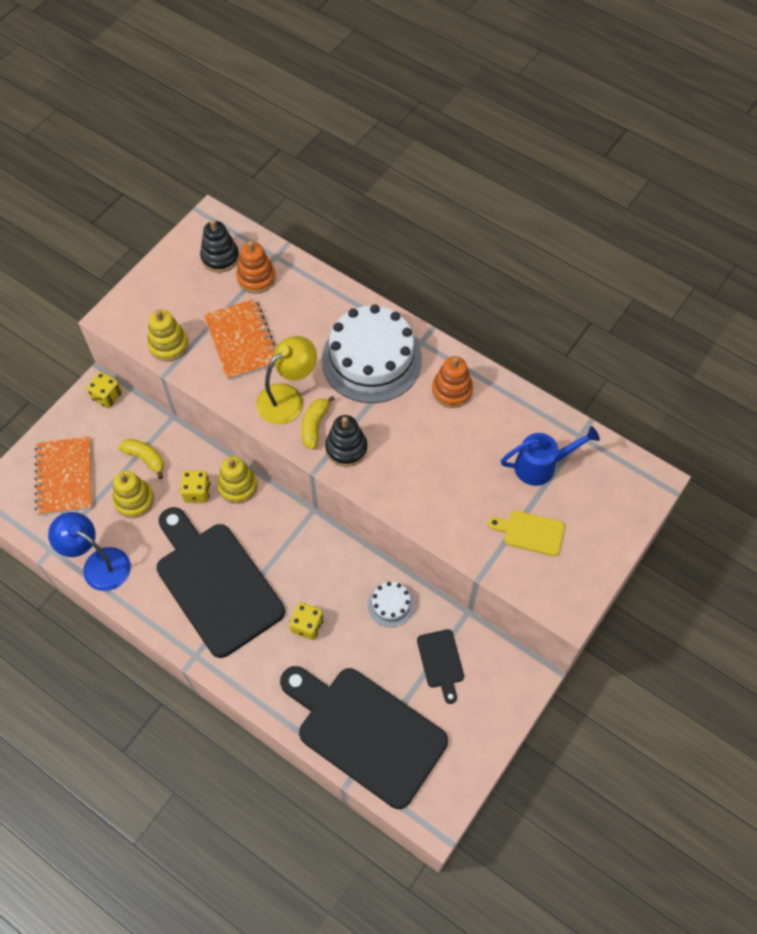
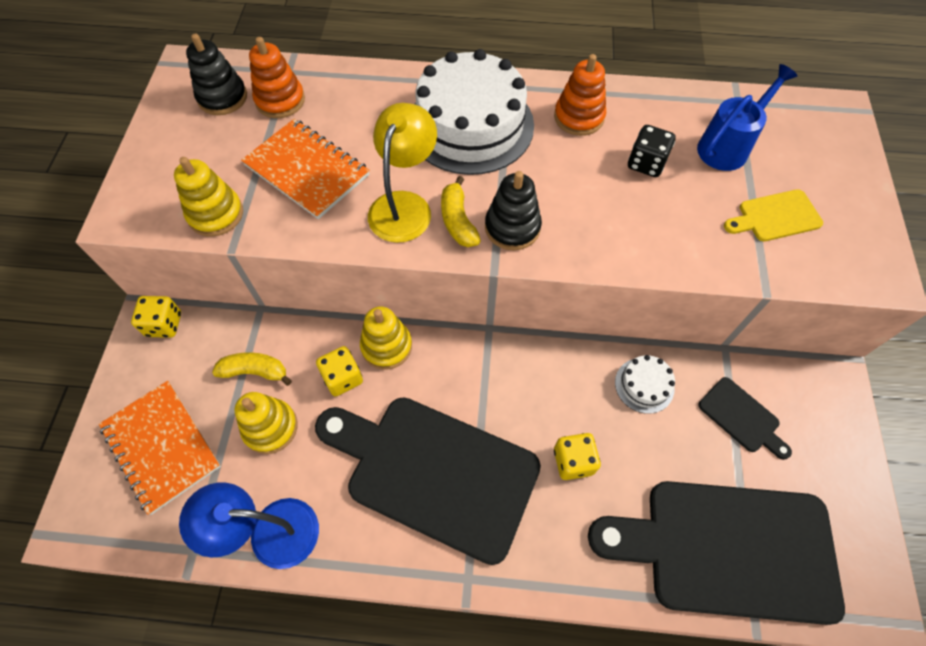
camera: 30 degrees left, 0 degrees up
none -> black dice [628,125,676,177]

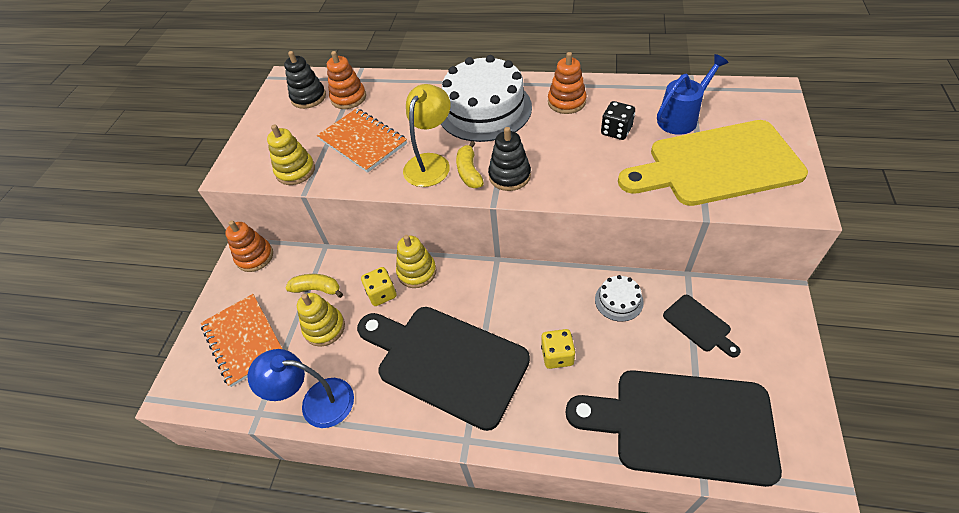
camera: 10 degrees right, 10 degrees down
yellow dice [131,296,181,338] -> orange stacking toy [225,220,273,272]
yellow cutting board [724,189,823,242] -> yellow cutting board [618,120,808,206], size x2.33

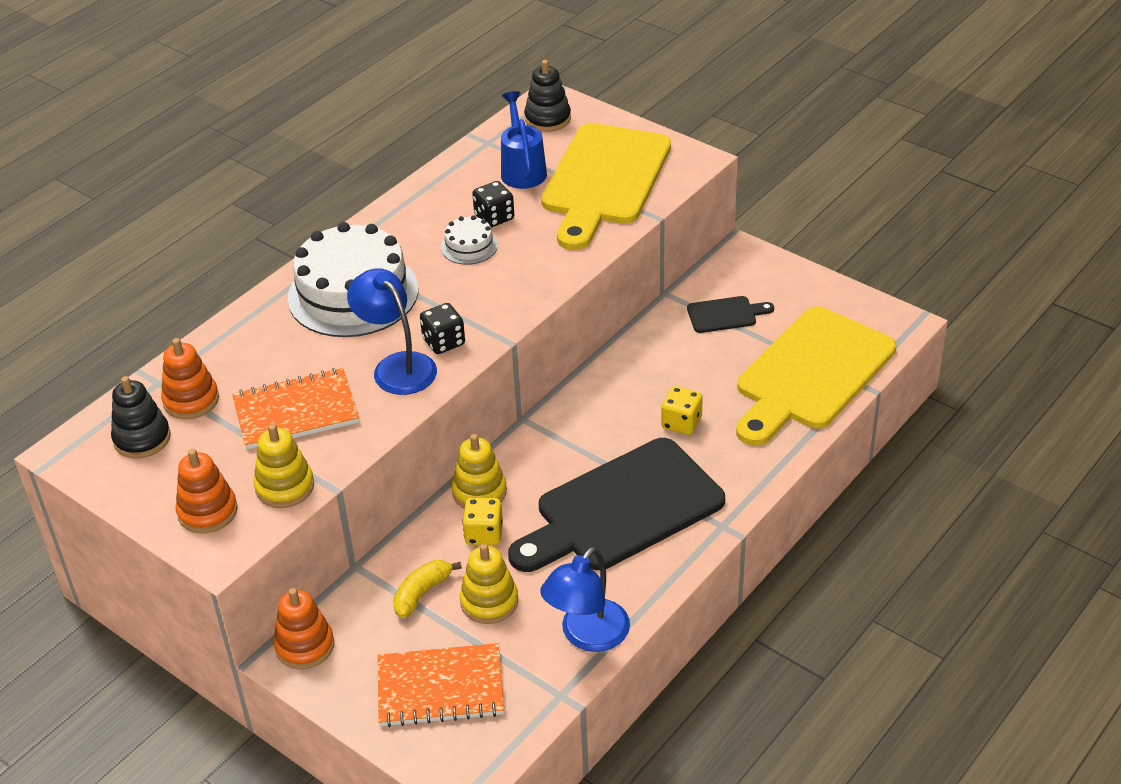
camera: 65 degrees left, 10 degrees down
yellow lamp [403,84,451,187] -> blue lamp [347,268,437,395]
yellow banana [456,141,484,188] -> black dice [420,303,465,354]
black stacking toy [488,127,531,191] -> black stacking toy moved to [524,60,571,132]
orange stacking toy [548,52,587,114] -> orange stacking toy moved to [176,449,238,533]
black cutting board [566,370,782,487] -> yellow cutting board [736,307,896,446]
white cake [595,275,644,322] -> white cake moved to [441,215,498,265]

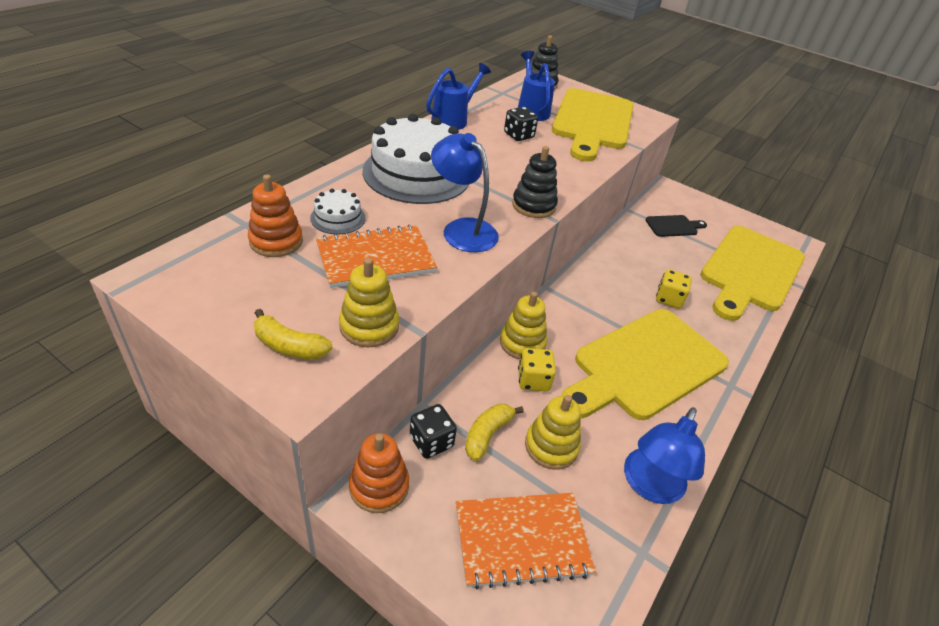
camera: 10 degrees left, 0 degrees up
black stacking toy [111,376,171,459] -> black stacking toy moved to [512,146,558,218]
orange stacking toy [176,449,238,533] -> yellow banana [254,309,333,360]
black dice [420,303,465,354] -> black dice moved to [410,404,457,459]
white cake [441,215,498,265] -> white cake moved to [310,189,366,234]
black cutting board [508,438,725,572] -> yellow cutting board [561,309,729,420]
none -> blue watering can [426,63,491,130]

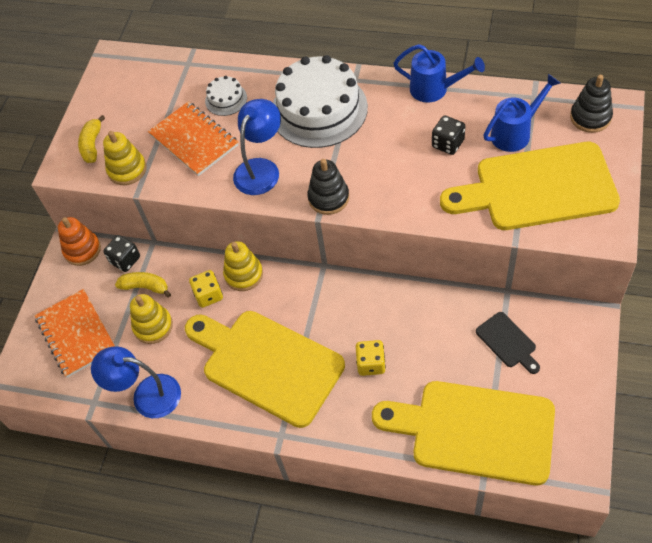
camera: 80 degrees right, 15 degrees up
orange stacking toy [248,175,303,257] -> none

